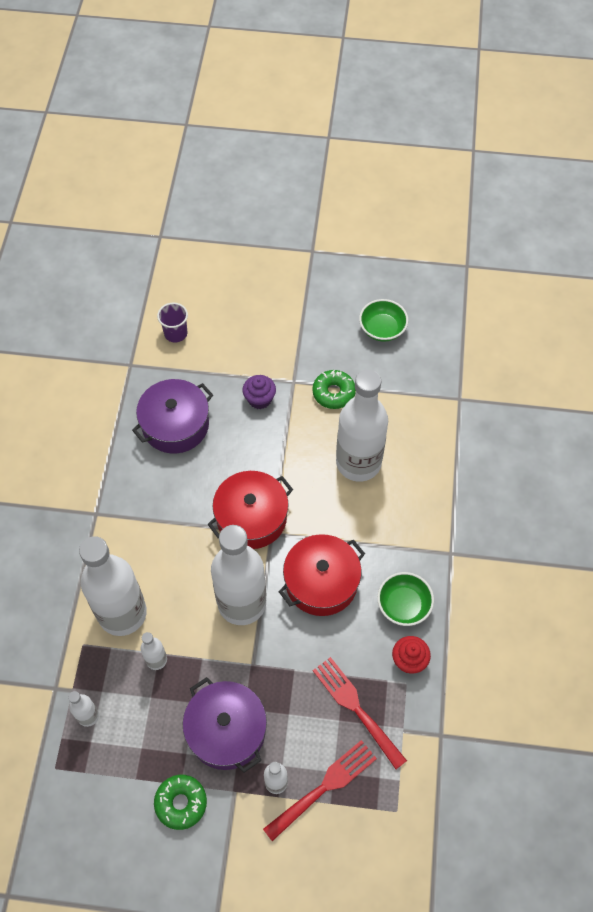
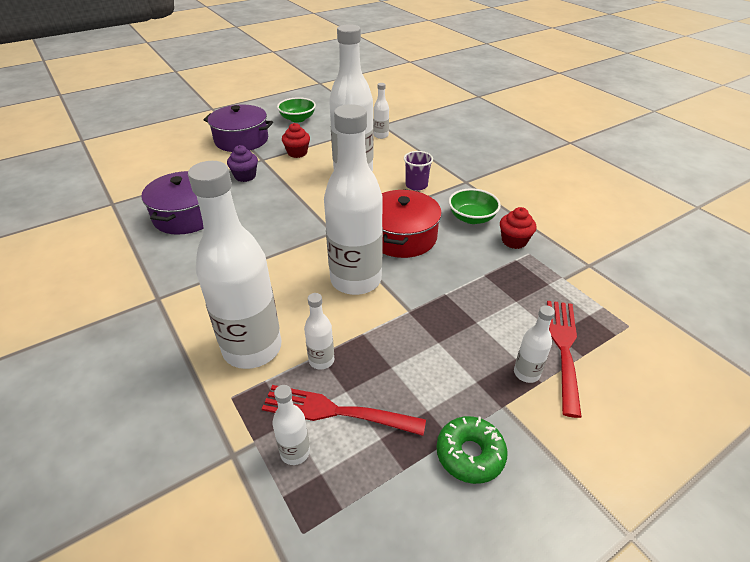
camera: 40 degrees left, 20 degrees down
purple cup [157,303,188,342] -> purple cup moved to [404,151,433,191]
purple pot [183,677,267,773] -> purple pot moved to [203,105,273,152]
red pot [208,471,293,549] -> none
green donut [313,370,356,409] -> red cupcake [282,123,310,158]
red fork [313,657,407,769] -> red fork moved to [262,385,426,436]
none -> white bottle [373,83,389,139]

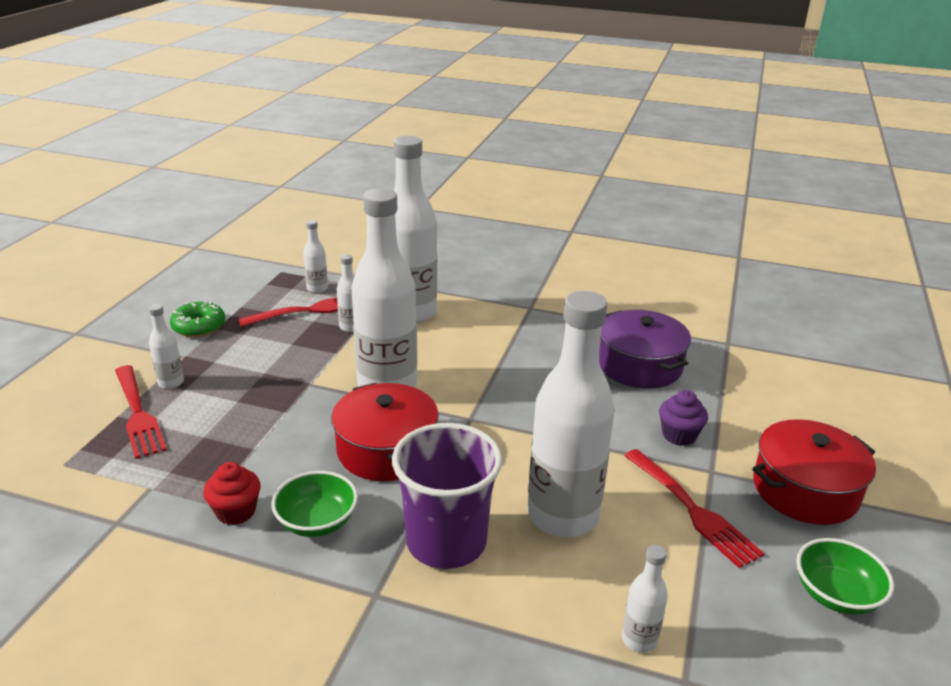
camera: 140 degrees right, 10 degrees down
purple pot [203,105,273,152] -> red pot [752,419,876,525]
red cupcake [282,123,310,158] -> red fork [624,449,765,568]
purple cup [404,151,433,191] -> purple cup [392,423,503,569], size x1.96

